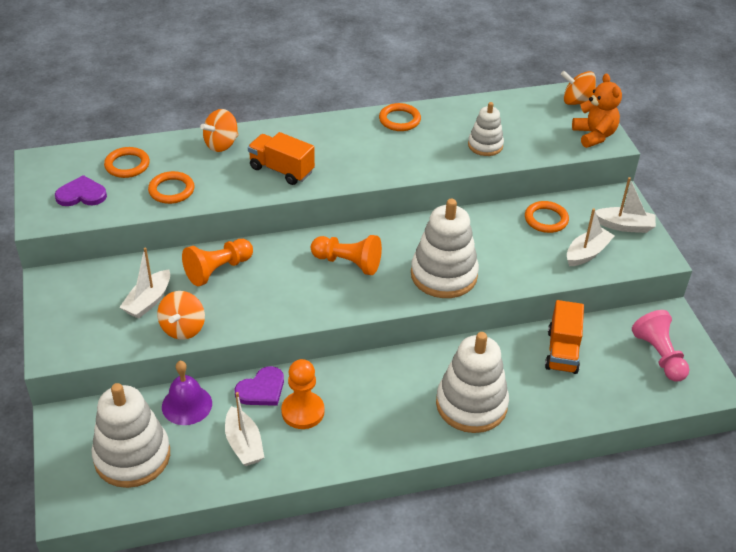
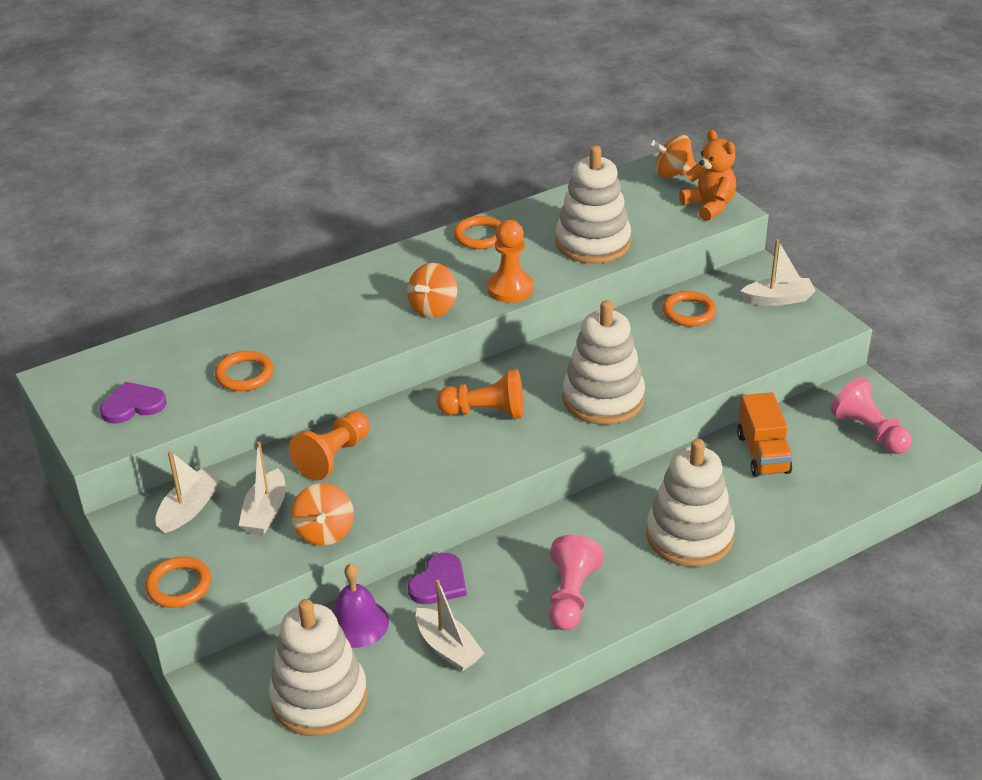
camera: 15 degrees left, 5 degrees down
orange ring [104,147,150,178] -> orange ring moved to [145,557,211,608]
orange spinning top [200,109,239,152] -> orange spinning top moved to [407,263,458,318]
orange truck [248,132,315,185] -> none
orange pawn [281,359,325,429] -> orange pawn moved to [487,220,534,303]
white stacking toy [468,102,504,156] -> white stacking toy [555,146,631,264], size x1.74
white boat [567,208,615,266] -> white boat moved to [155,451,221,533]
none -> pink pawn [549,535,604,630]

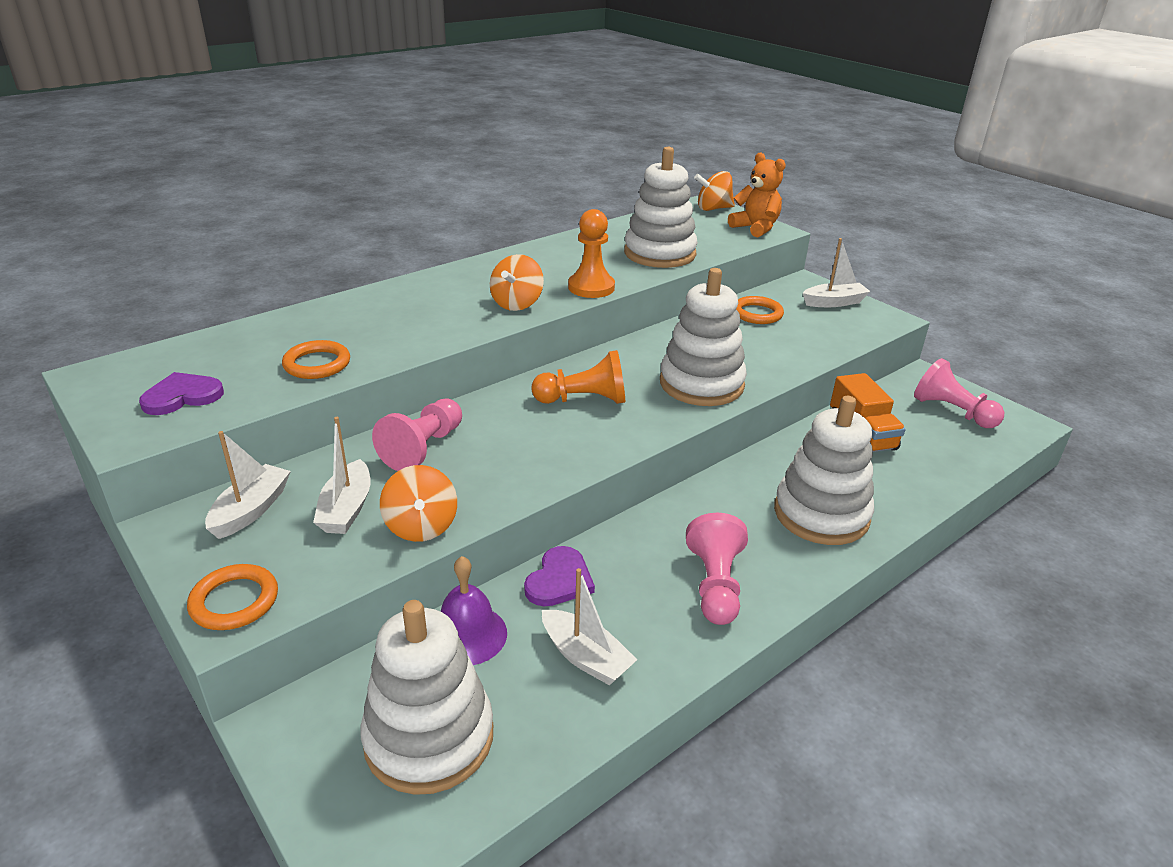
camera: 10 degrees left, 5 degrees down
orange pawn [289,411,370,481] -> pink pawn [372,399,462,471]
orange ring [454,216,501,249] -> none

